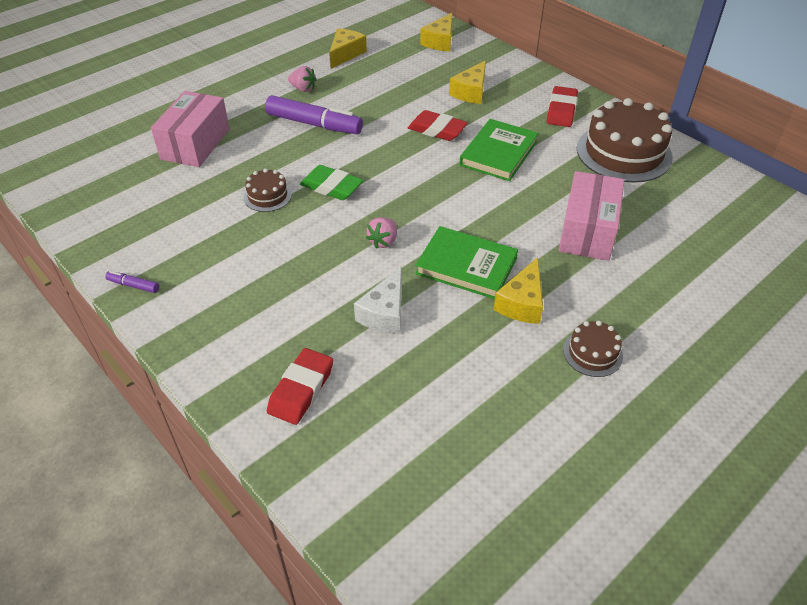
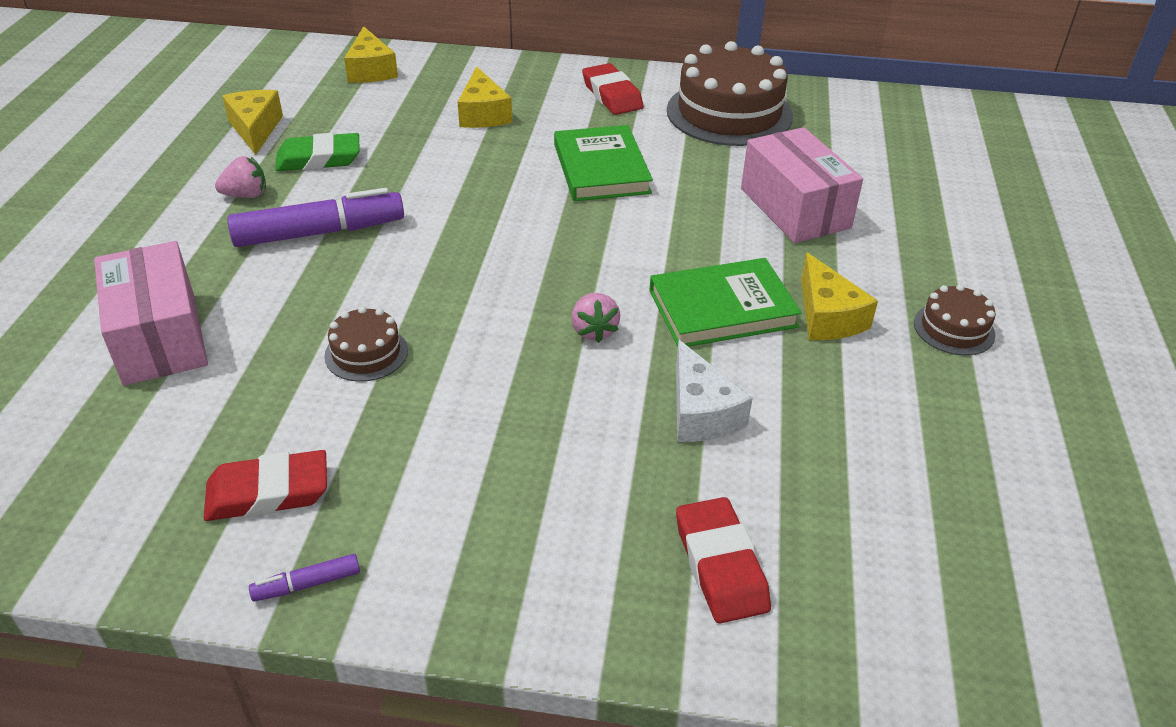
camera: 40 degrees left, 5 degrees down
green eraser [300,165,363,200] -> green eraser moved to [275,133,360,171]
red eraser [408,110,468,141] -> red eraser moved to [204,450,327,521]

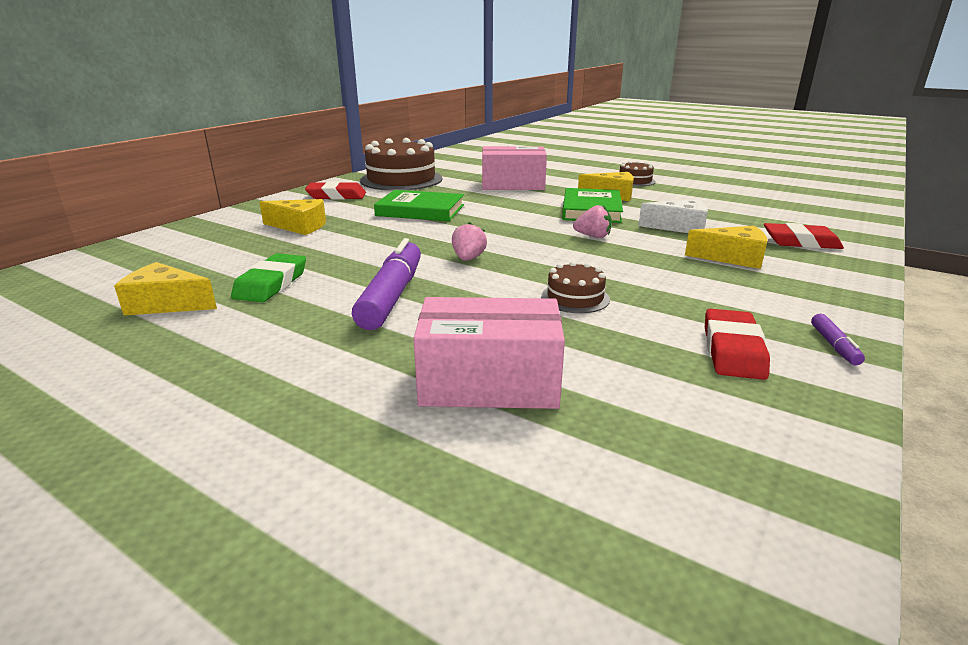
camera: 65 degrees left, 15 degrees down
pink strawberry [215,156,266,198] -> pink strawberry moved to [452,222,487,261]
yellow cheese [344,26,398,83] -> yellow cheese moved to [685,226,767,269]

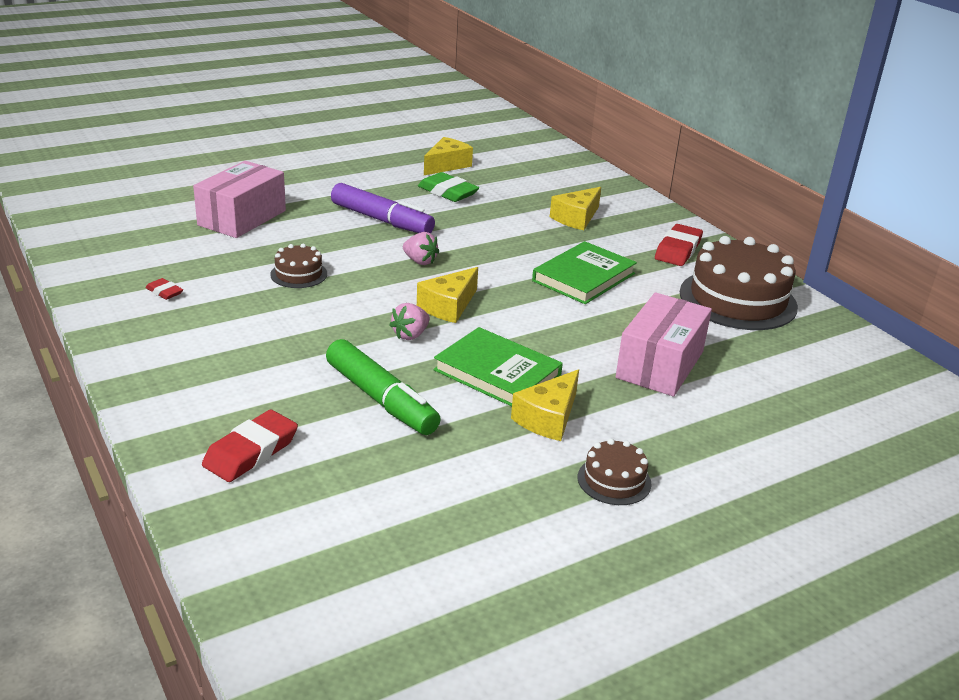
camera: 115 degrees right, 5 degrees up
white cheese [638,199,708,233] -> green marker [326,339,441,435]
yellow cheese [685,226,767,269] -> yellow cheese moved to [417,267,478,323]
red eraser [705,309,770,380] -> red eraser [146,278,183,300], size x0.53
purple marker [811,314,865,365] -> none

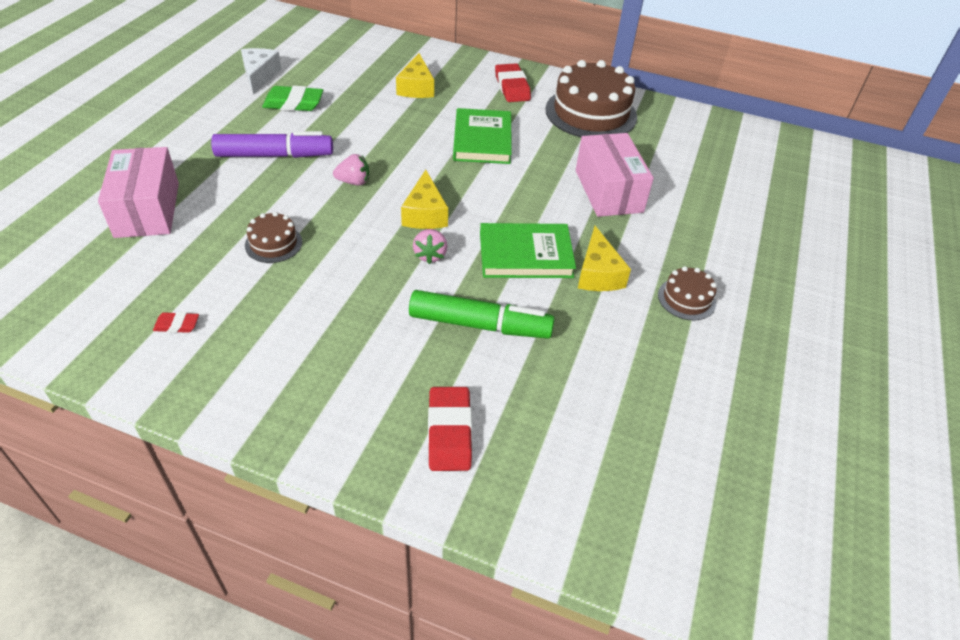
camera: 40 degrees left, 15 degrees up
yellow cheese [424,137,473,175] -> white cheese [241,48,281,94]

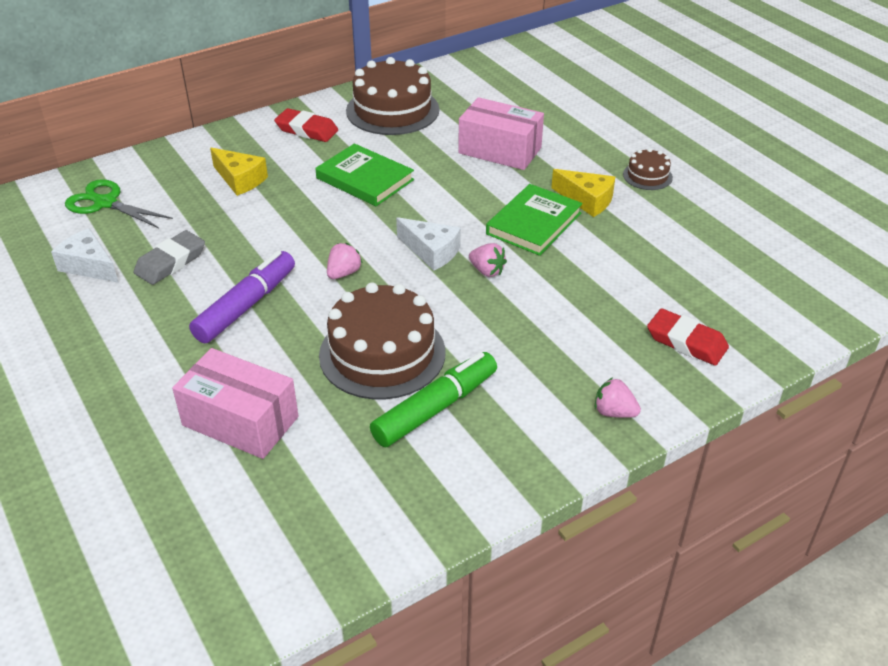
camera: 50 degrees left, 5 degrees down
red eraser [153,312,199,333] -> none
brown cake [245,212,302,263] -> brown cake [319,282,445,400], size x2.08
green eraser [262,86,323,111] -> grey eraser [134,230,205,285]
yellow cheese [401,170,448,229] -> white cheese [396,217,461,271]
green marker [409,290,555,339] -> green marker moved to [370,352,497,447]
none -> green scissors [65,179,173,228]
none -> pink strawberry [594,377,641,418]

